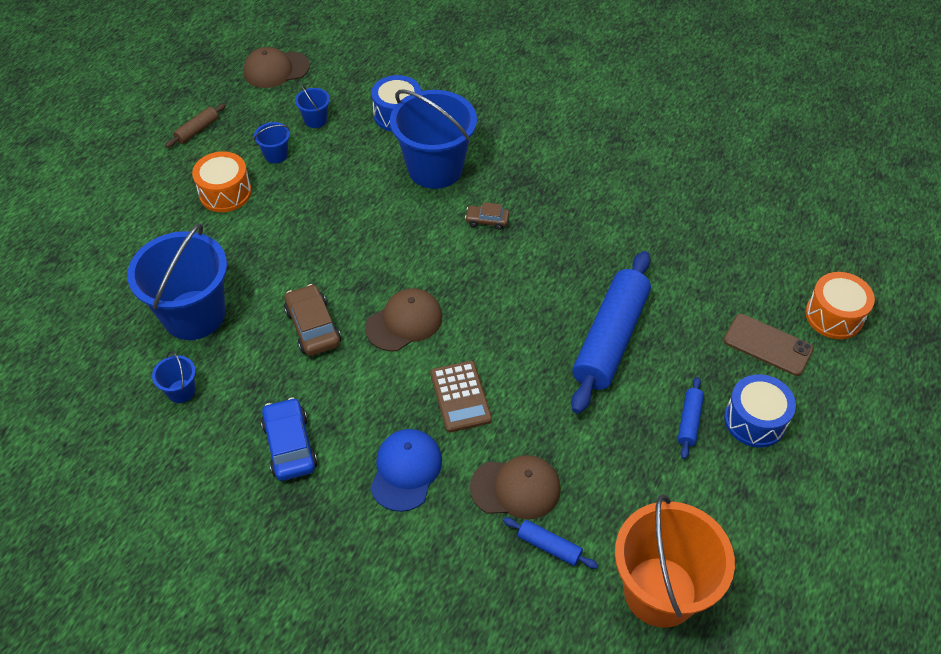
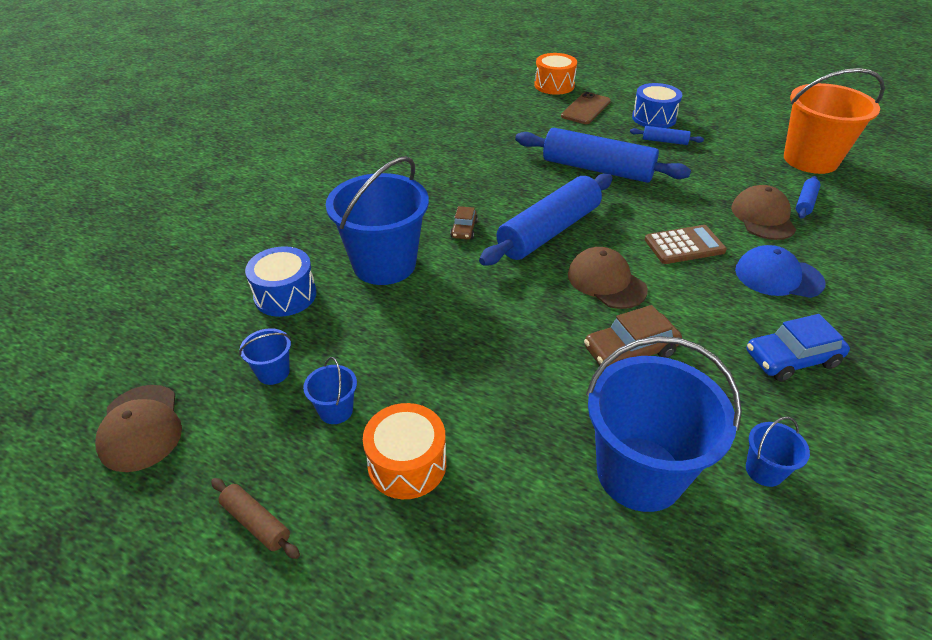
camera: 90 degrees left, 10 degrees down
none -> blue rolling pin [479,173,612,265]

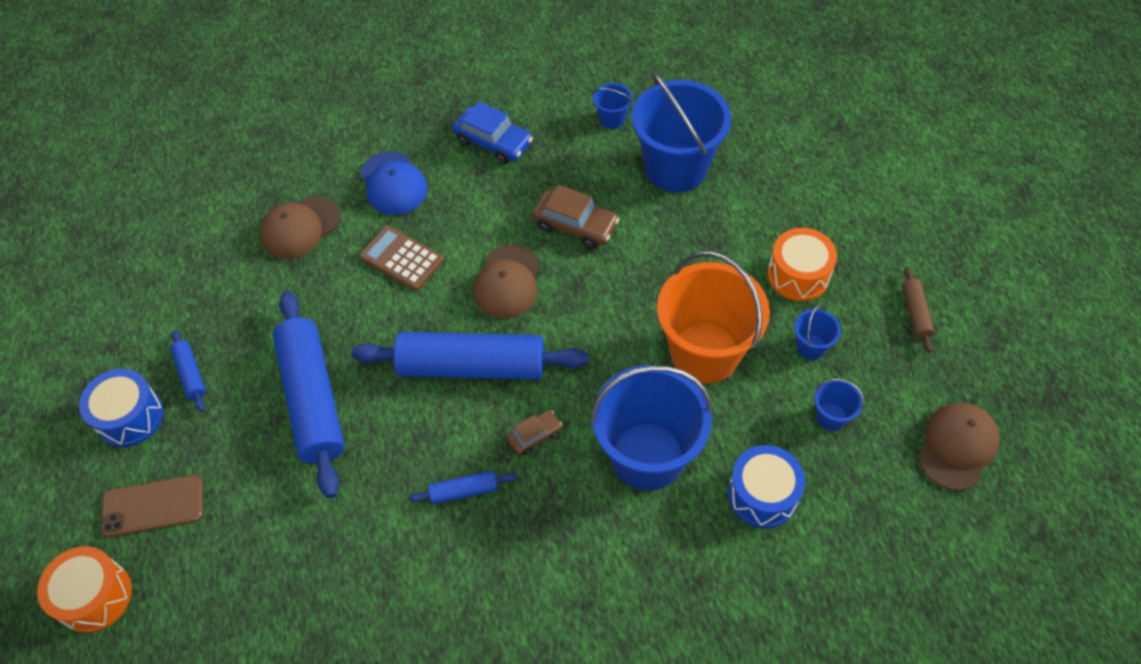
camera: 130 degrees left, 15 degrees up
orange bucket [784,68,885,174] -> orange bucket moved to [657,251,770,384]
blue rolling pin [796,176,821,219] -> blue rolling pin moved to [408,471,517,504]

